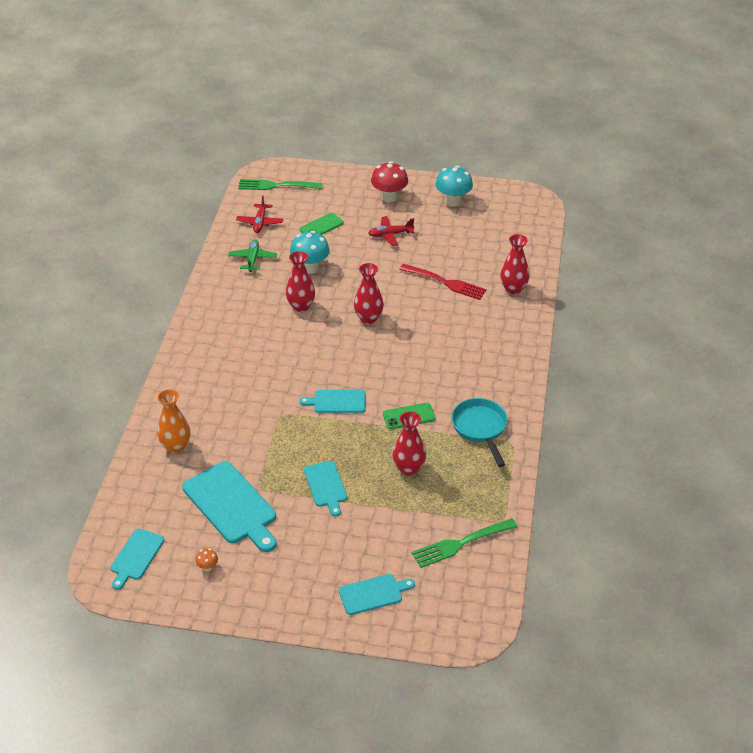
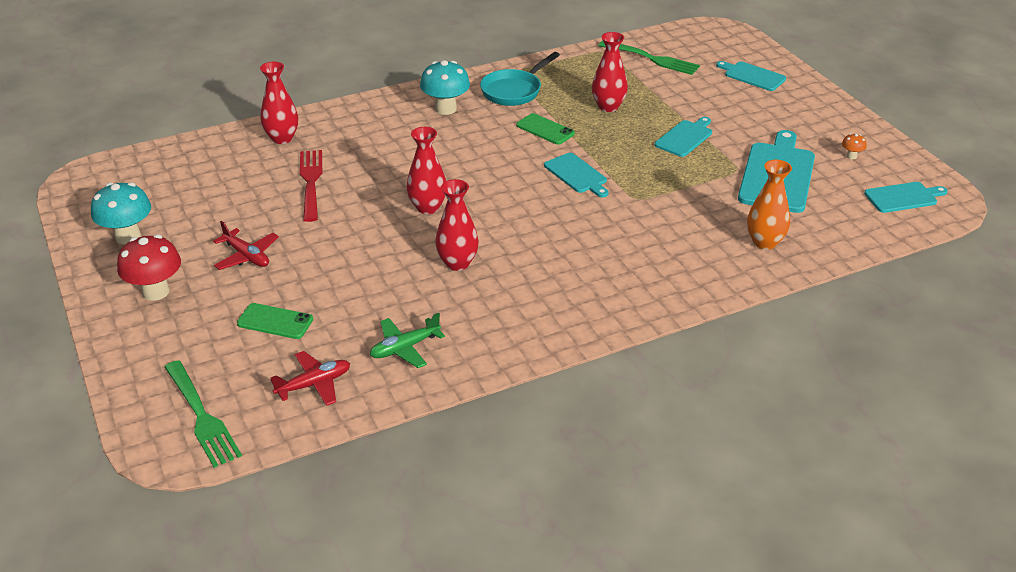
camera: 125 degrees left, 5 degrees down
turquoise mushroom [290,231,330,274] -> turquoise mushroom moved to [420,60,470,115]

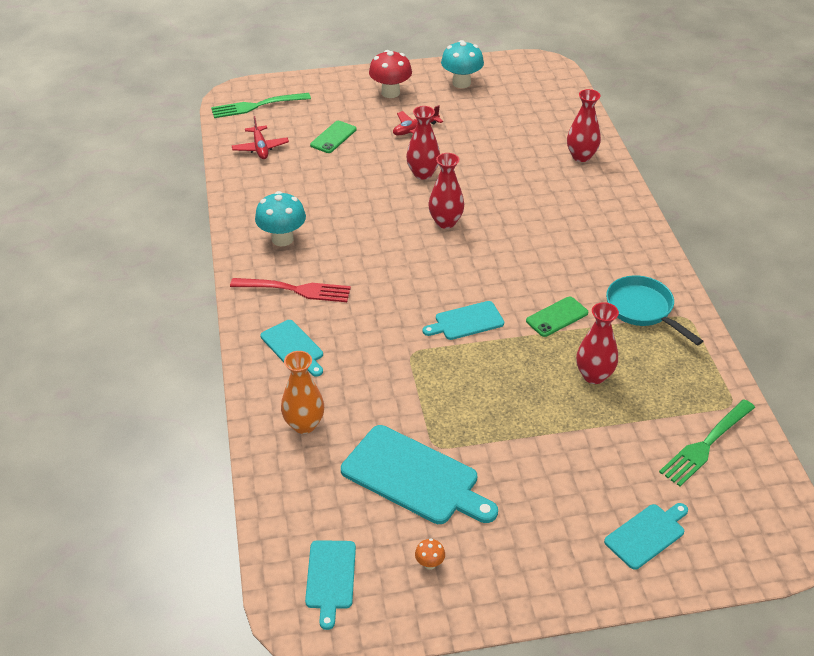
camera: 105 degrees right, 5 degrees up
red fork [300,150,322,222] -> red fork moved to [230,278,351,302]
green plane [370,313,445,368] -> none
turquoise mushroom [420,60,470,115] -> turquoise mushroom moved to [255,191,306,246]
red vase [435,179,479,271] -> red vase moved to [406,106,440,179]
turquoise cutting board [655,117,712,157] -> turquoise cutting board moved to [260,320,323,377]

